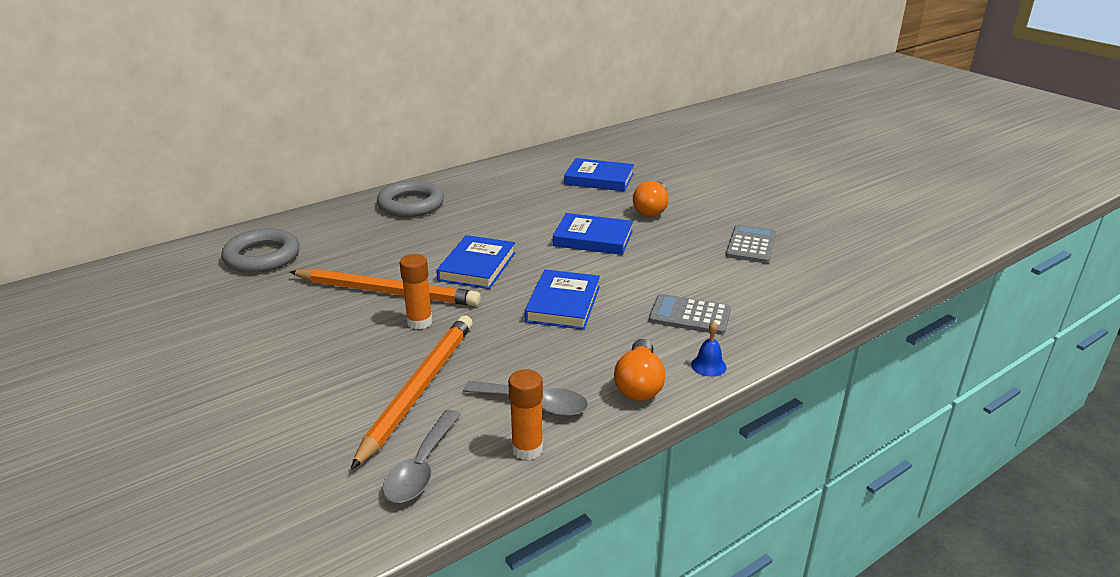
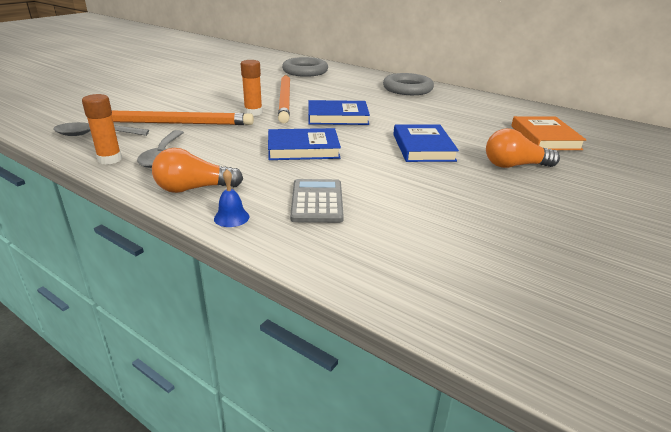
camera: 70 degrees right, 0 degrees up
blue book [564,158,634,191] -> orange book [511,116,586,150]
grey calculator [726,224,776,263] -> none

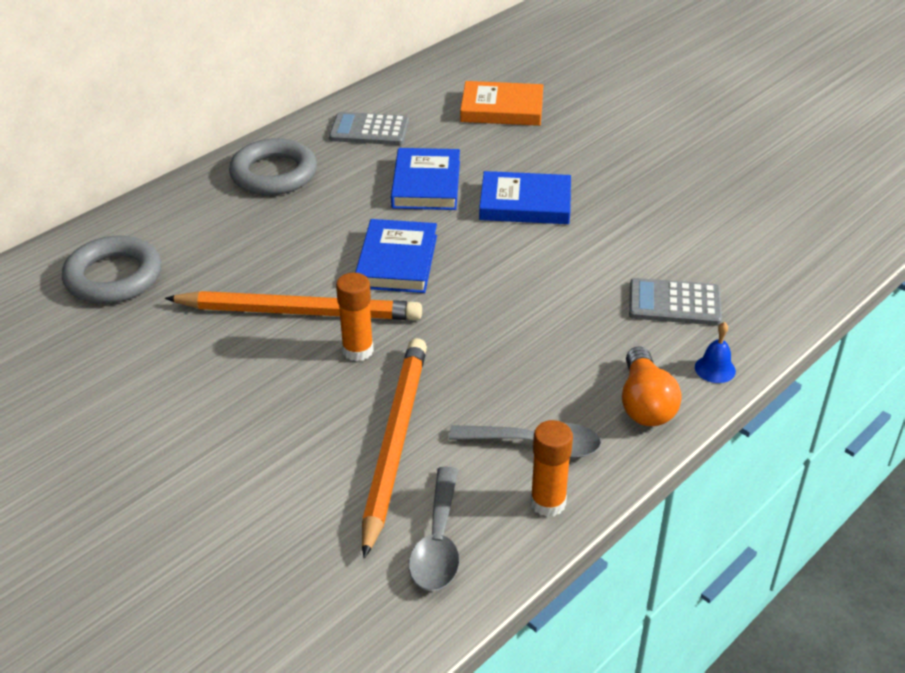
camera: 80 degrees left, 10 degrees up
blue book [268,128,341,160] -> blue book moved to [391,148,460,210]
orange light bulb [486,128,560,168] -> none
none -> grey calculator [329,112,409,145]

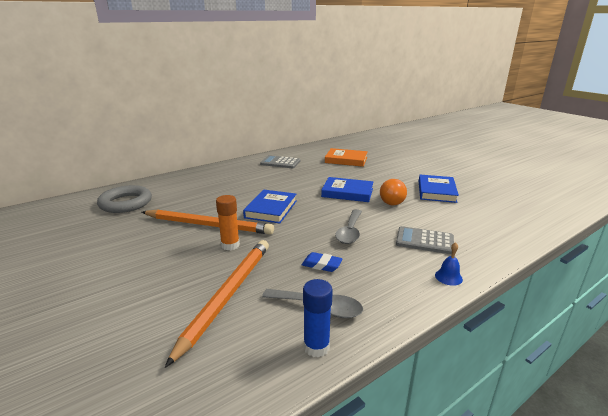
camera: 10 degrees right, 15 degrees down
grey ring [229,138,317,195] -> none
blue book [391,148,460,210] -> blue book moved to [419,175,459,203]
grey spoon [409,467,460,591] -> grey spoon moved to [335,209,362,244]
orange glue stick [530,420,573,517] -> blue glue stick [303,279,333,358]
orange light bulb [622,346,682,426] -> orange light bulb moved to [380,179,407,205]
none -> blue eraser [302,252,343,272]

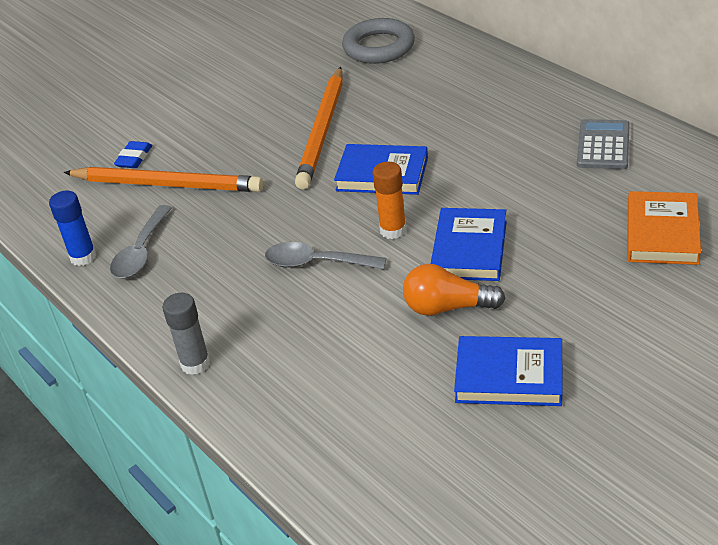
camera: 90 degrees right, 15 degrees up
orange glue stick [216,195,240,250] -> orange glue stick moved to [373,162,407,239]
blue eraser [302,252,343,272] -> blue eraser moved to [114,141,152,168]
grey calculator [396,226,454,254] -> none
blue bell [435,242,463,286] -> grey glue stick [162,293,210,375]

